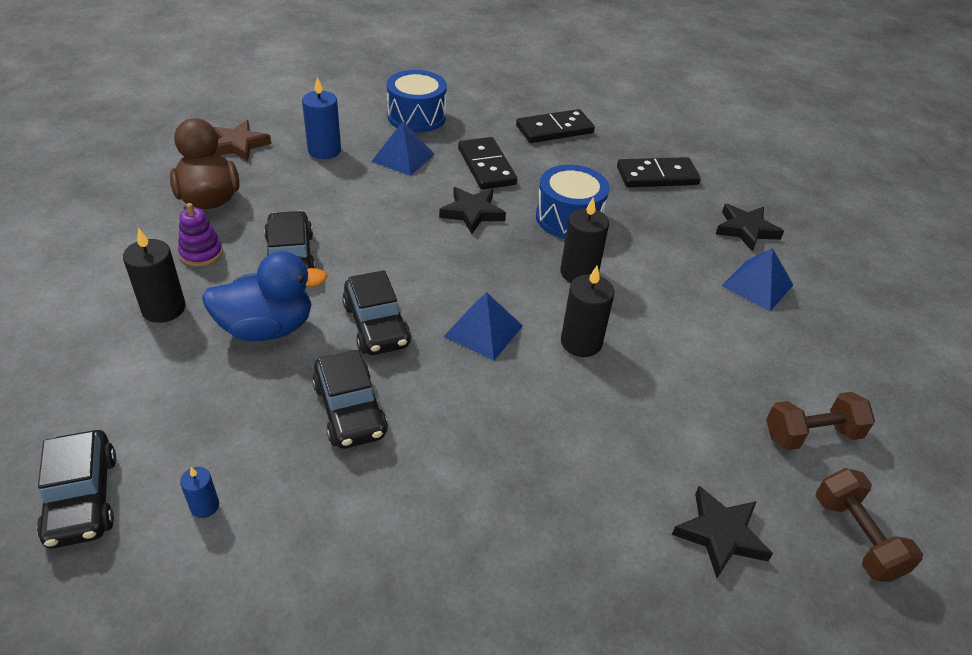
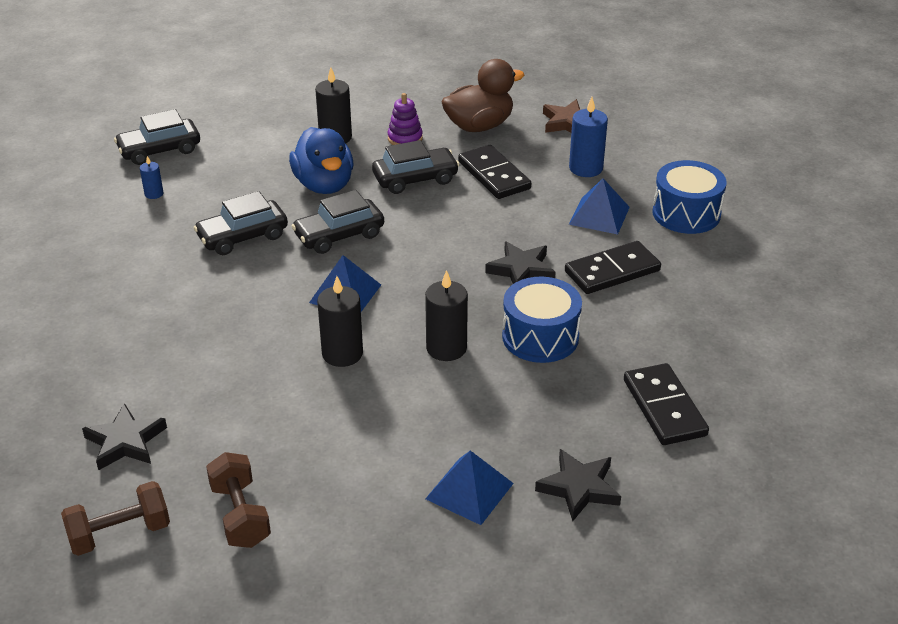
camera: 85 degrees right, 5 degrees down
black domino [516,109,595,143] -> black domino moved to [458,145,531,199]

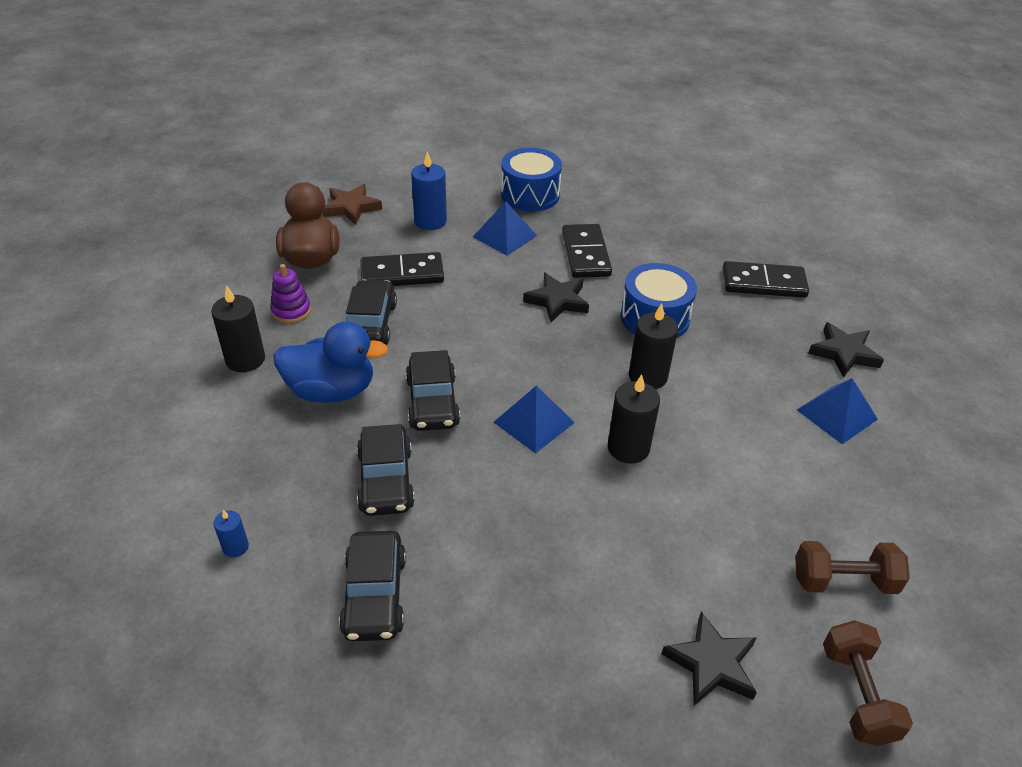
camera: 70 degrees left, 5 degrees up
black car [114,109,200,165] -> black car moved to [339,531,406,641]

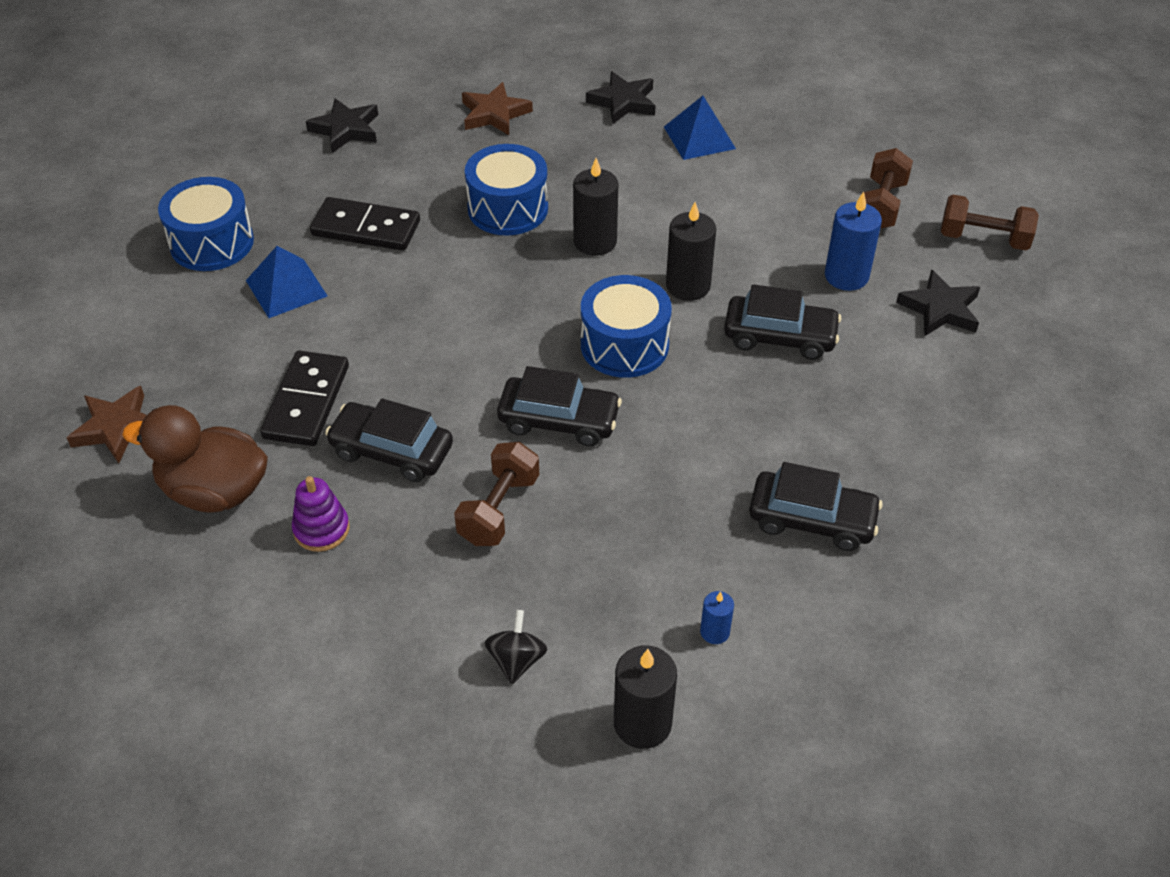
camera: 70 degrees left, 5 degrees up
black candle [211,285,265,372] -> black candle moved to [614,646,677,749]
blue duck [273,322,388,403] -> brown dumbbell [454,442,539,546]
black car [357,424,415,516] -> black car moved to [724,284,841,360]
blue candle [411,152,447,230] -> blue candle moved to [825,192,882,291]
blue pyramid [494,386,575,453] -> blue drum [581,275,672,378]
black star [523,273,589,323] -> black star moved to [306,98,378,153]
black domino [722,261,809,298] -> brown star [462,82,533,135]
none -> black spinning top [484,610,548,685]

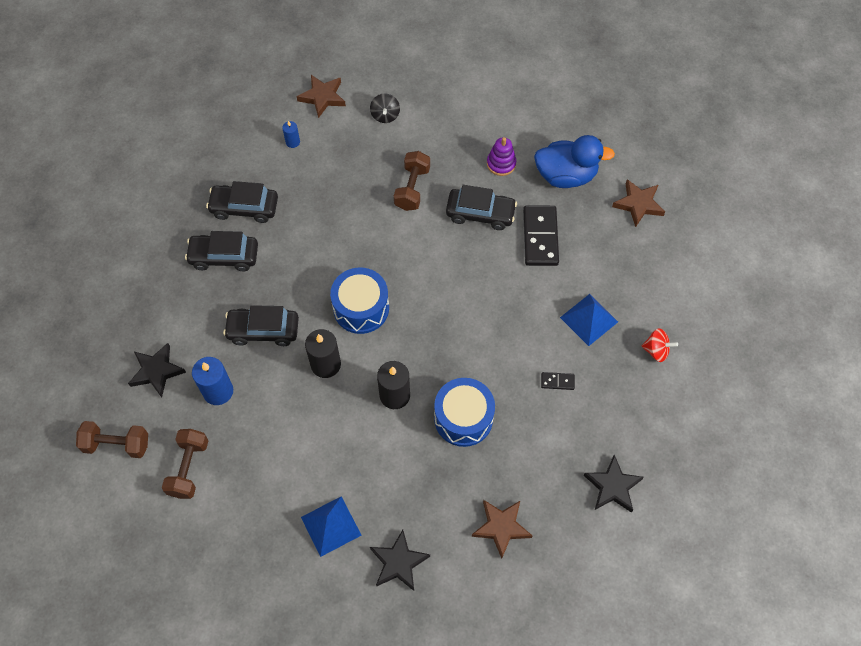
camera: 170 degrees right, 15 degrees up
brown duck [122,405,268,513] -> blue duck [534,135,615,188]
blue drum [158,177,254,271] -> red spinning top [641,328,678,362]
black domino [310,197,420,251] -> black domino [541,372,575,390], size x0.47
black car [497,366,622,447] -> black car moved to [185,231,258,271]
black candle [614,646,677,749] -> brown star [297,75,346,118]

